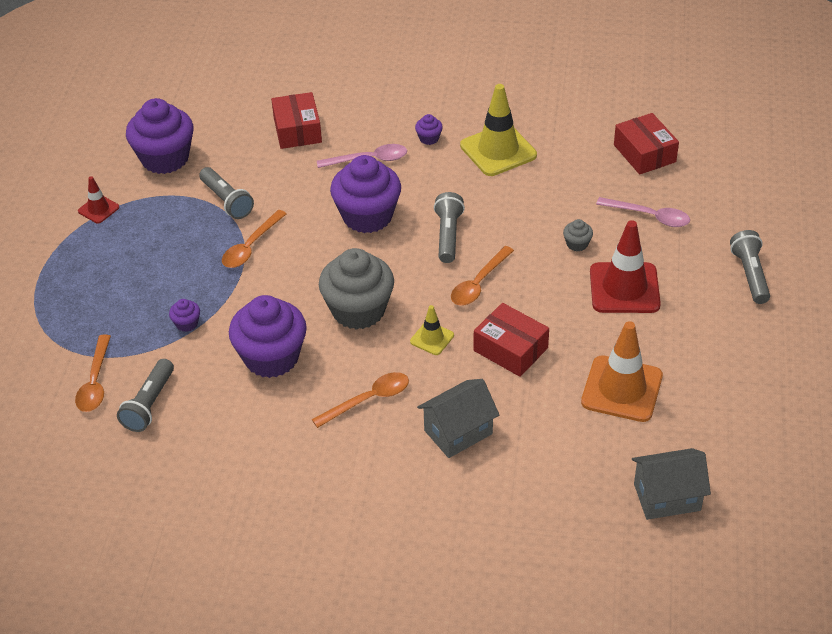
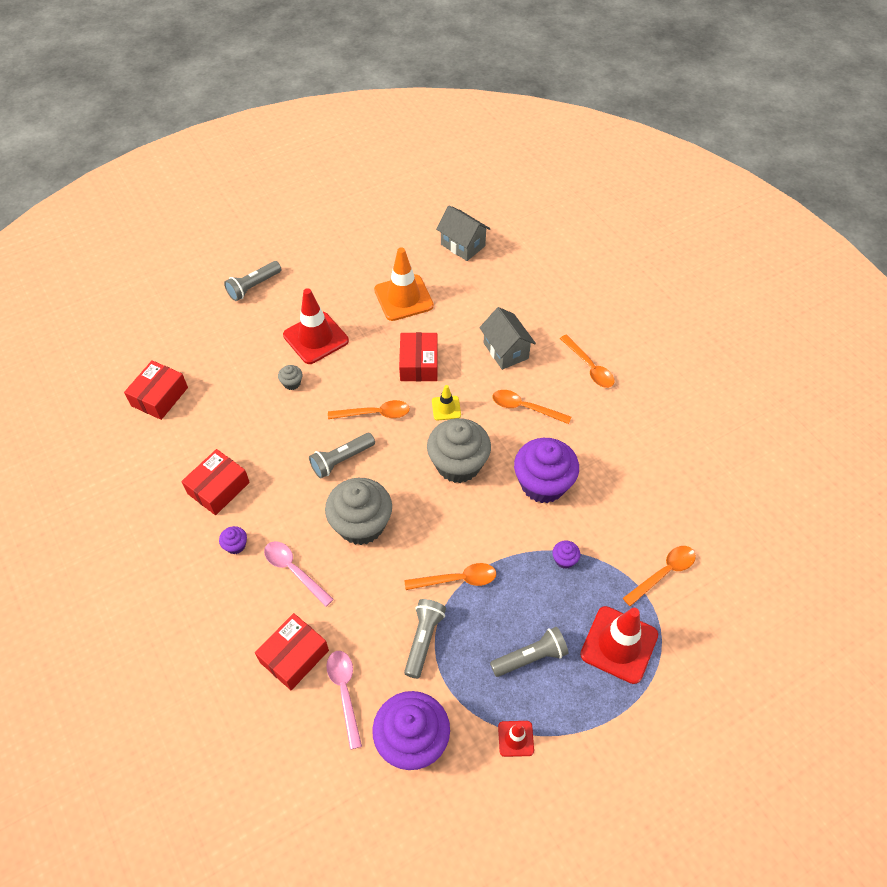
camera: 130 degrees left, 10 degrees up
grey flashlight [117,359,174,432] -> grey flashlight moved to [490,627,568,677]
purple cupcake [330,155,401,233] -> grey cupcake [325,478,392,545]
grey house [417,379,499,458] -> grey house turned 45 degrees clockwise [479,307,536,370]
yellow traffic cone [460,84,537,176] -> red box [181,449,250,515]
pink spoon [596,197,690,227] -> pink spoon moved to [326,651,362,750]
none -> orange spoon [560,334,615,388]
none -> red traffic cone [580,606,658,684]

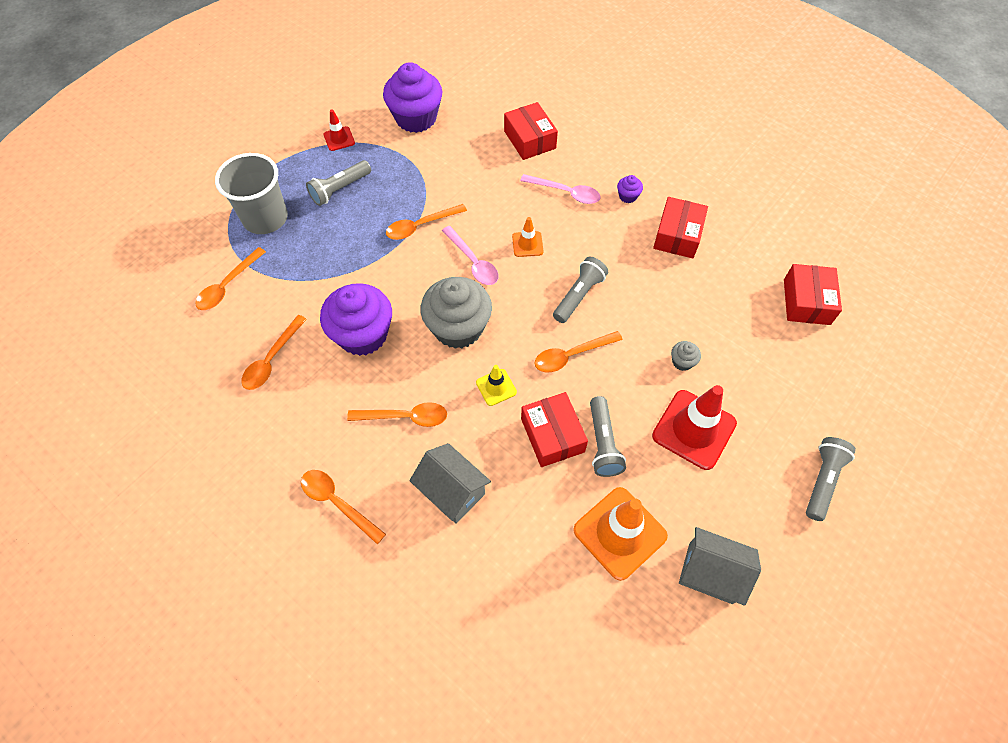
camera: 160 degrees right, 5 degrees up
red box [255,613,329,690] -> red box turned 45 degrees counterclockwise [504,102,558,160]
grey cupcake [325,478,392,545] -> orange traffic cone [512,217,543,257]
pink spoon [326,651,362,750] -> pink spoon moved to [442,226,499,285]
grey flashlight [404,599,446,679] -> grey flashlight moved to [590,396,626,477]
grey house [436,205,490,261] -> grey house moved to [679,527,761,606]
purple cupcake [552,541,580,569] -> none
red traffic cone [580,606,658,684] -> grey cup [215,153,288,234]
none -> orange spoon [241,315,307,390]

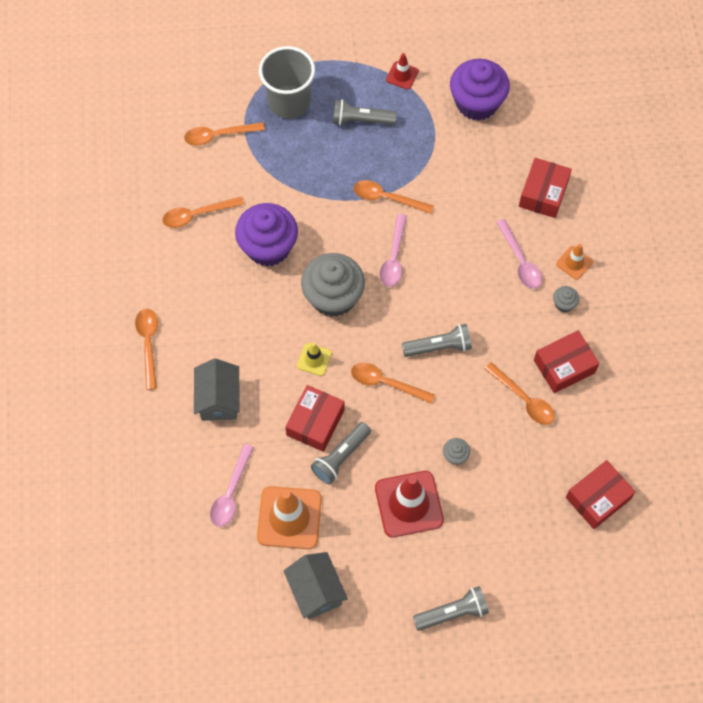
camera: 45 degrees right, 5 degrees up
orange spoon [347,402,447,427] -> orange spoon moved to [484,362,555,425]
orange traffic cone [512,217,543,257] -> orange traffic cone moved to [556,244,593,280]
purple cupcake [617,175,643,203] -> grey cupcake [553,286,579,312]
none -> pink spoon [210,444,254,527]

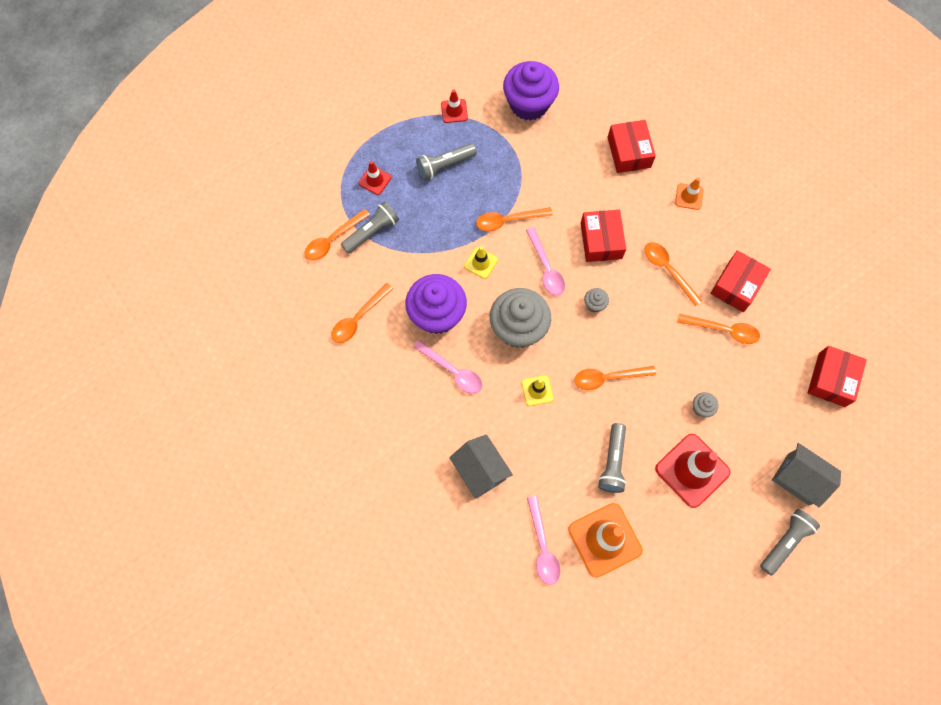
camera: 30 degrees left, 5 degrees up
orange spoon [135,309,158,390] -> orange spoon moved to [645,242,702,306]
grey cup [259,46,315,119] -> red traffic cone [359,161,391,195]
grey house [284,552,348,620] -> grey house moved to [772,443,841,507]
red box [285,385,344,452] -> red box moved to [580,210,626,262]
grey flashlight [402,324,472,357] -> grey flashlight moved to [341,201,399,254]
pink spoon [496,219,542,289] -> pink spoon moved to [413,340,482,394]
grey cupcake [553,286,579,312] -> grey cupcake moved to [584,288,609,312]
none -> yellow traffic cone [464,246,498,279]

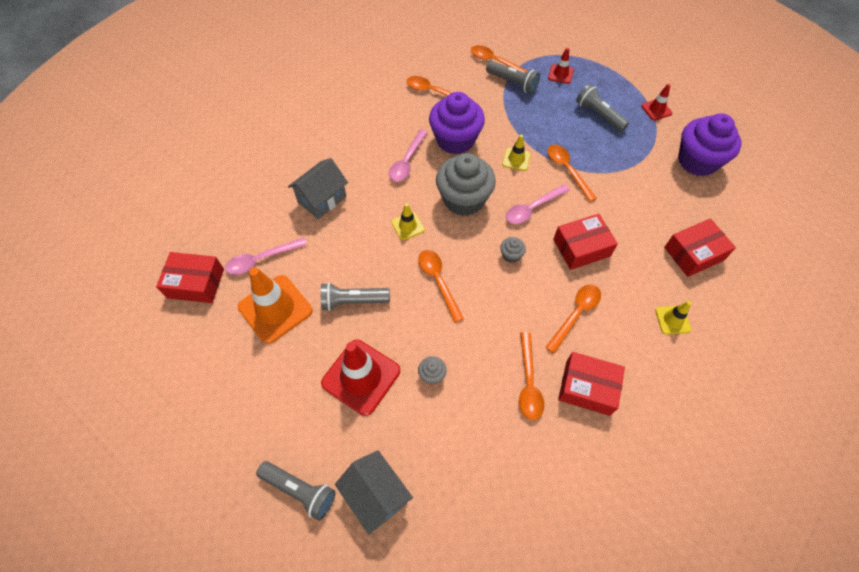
camera: 75 degrees right, 10 degrees down
orange traffic cone [675,178,703,210] -> yellow traffic cone [655,301,691,335]
grey house [772,443,841,507] -> grey house turned 60 degrees counterclockwise [335,450,413,535]
red box [808,346,867,407] -> red box moved to [156,252,224,303]

